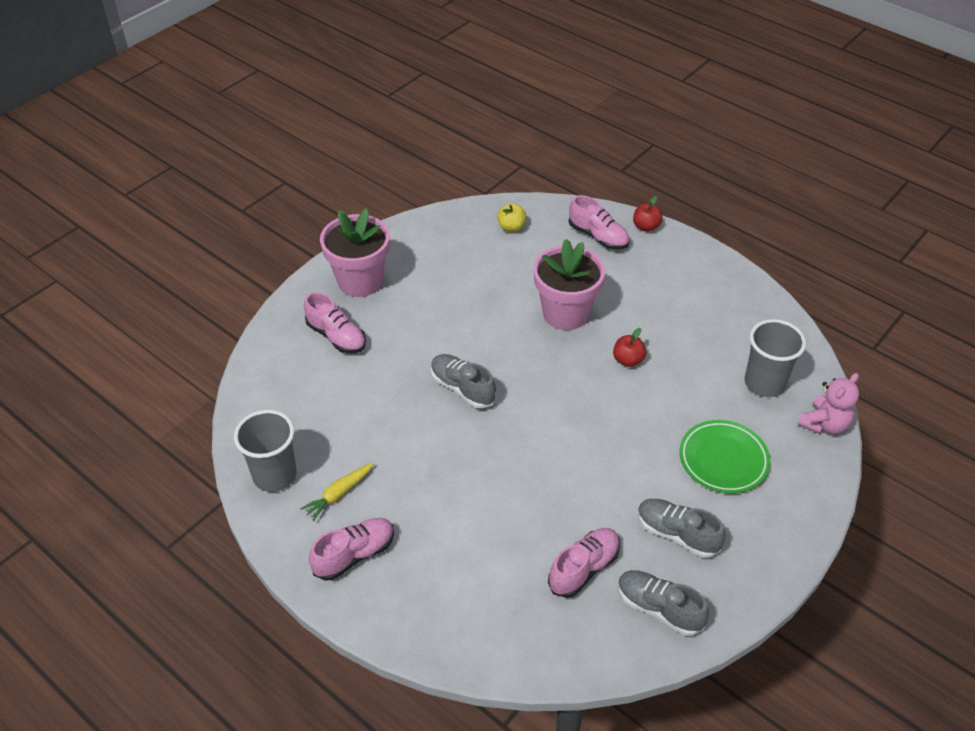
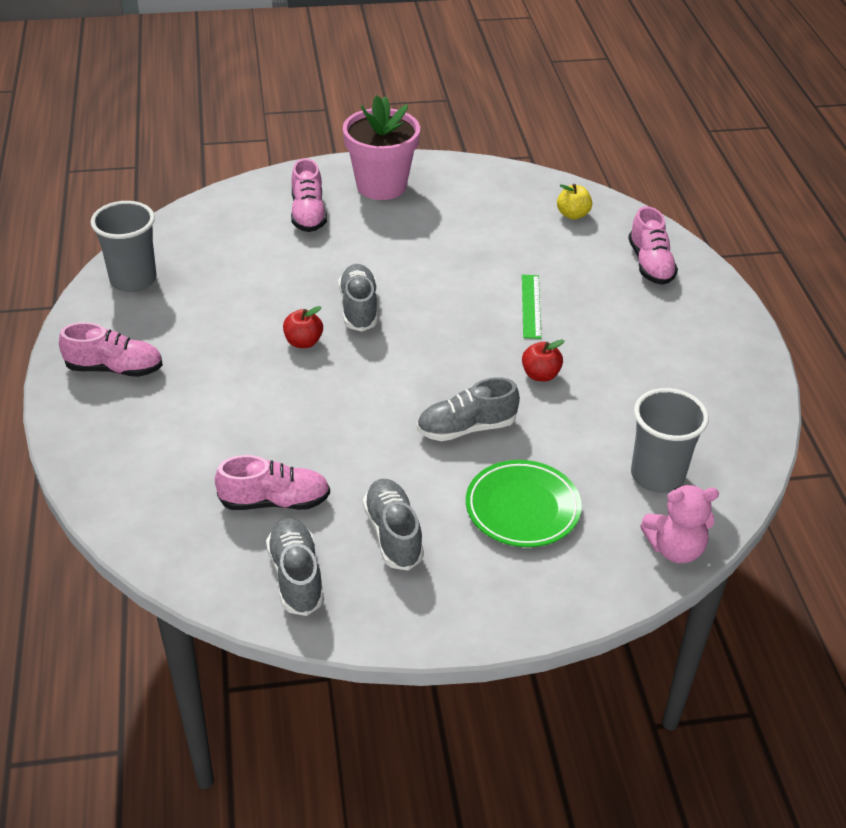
camera: 40 degrees right, 5 degrees down
yellow carrot [300,463,374,521] -> none
pink flower pot [533,239,605,330] -> green ruler [522,275,541,339]
red apple [633,196,663,232] -> red apple moved to [283,306,323,348]
none -> grey shoe [417,377,520,441]

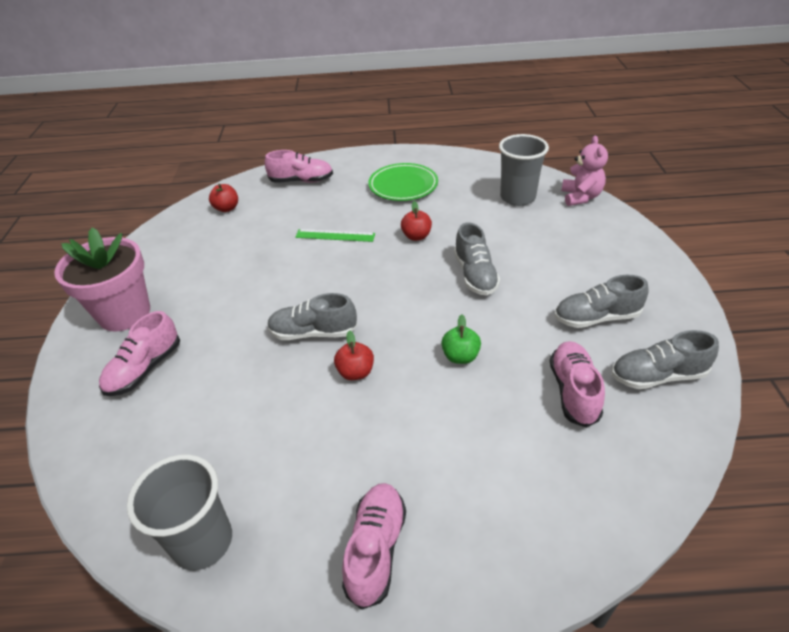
camera: 80 degrees left, 0 degrees up
pink shoe [291,158,327,232] -> pink shoe turned 120 degrees clockwise [99,311,180,396]
green plate [466,460,582,547] -> green plate moved to [368,163,438,201]
yellow apple [557,184,592,220] -> red apple [209,184,238,212]
none -> green apple [441,315,481,364]

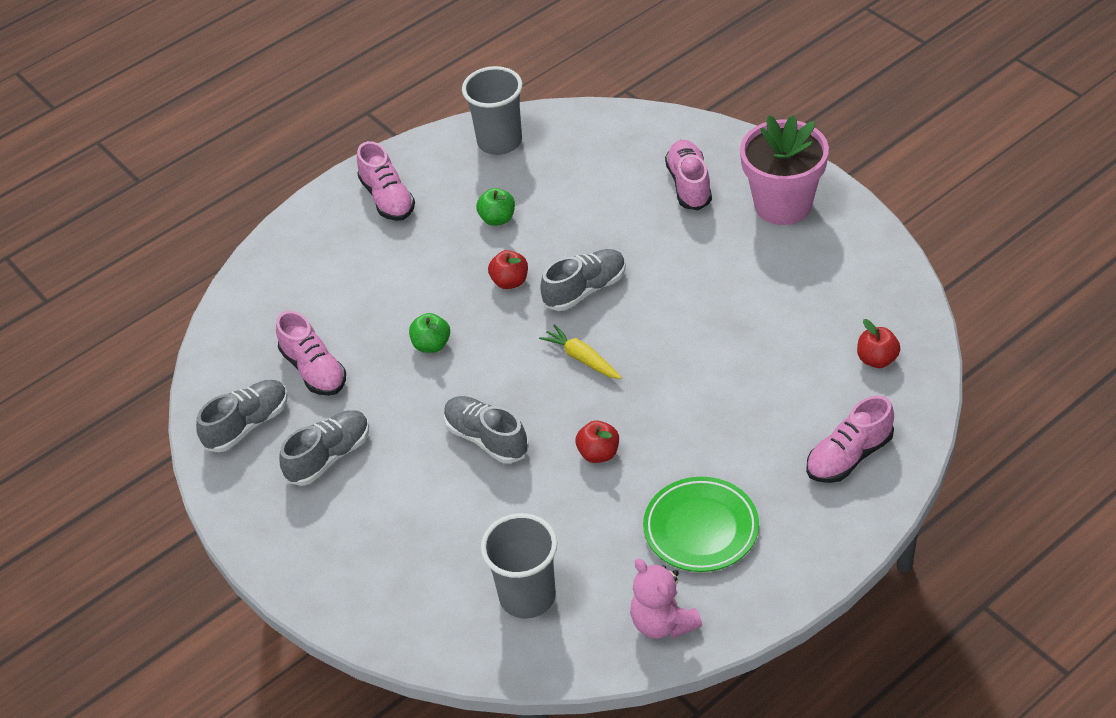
camera: 145 degrees right, 5 degrees up
green ruler [295,229,375,242] -> none
pink teddy bear [561,136,608,206] -> pink teddy bear moved to [630,559,702,639]
none -> green apple [476,188,515,226]
none -> yellow carrot [539,324,622,379]

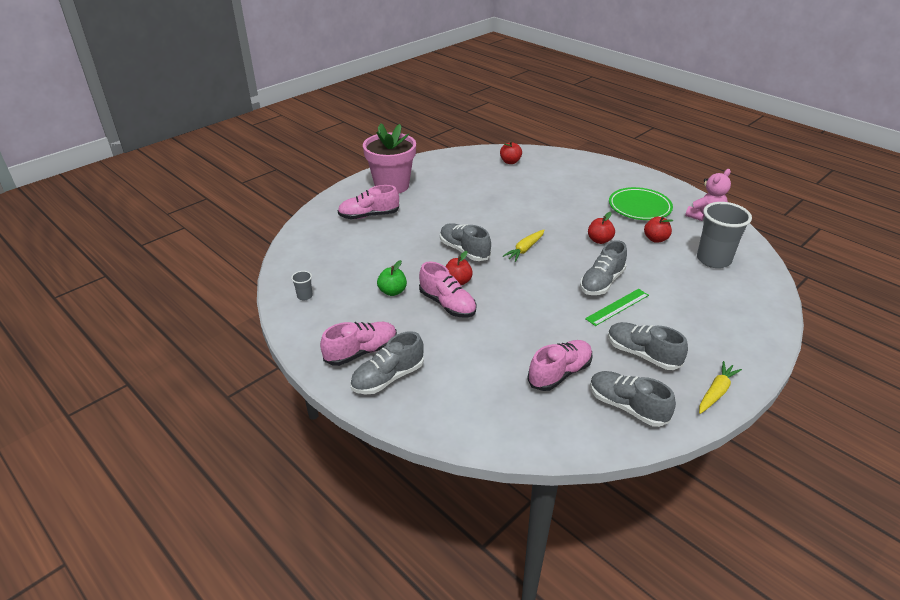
camera: 100 degrees left, 10 degrees down
green apple [409,313,450,353] -> none
grey cup [462,66,523,155] -> grey cup [291,271,313,300], size x0.42
pink shoe [806,395,894,483] -> pink shoe moved to [419,261,476,318]
none -> grey shoe [350,331,424,395]
none -> green ruler [585,289,649,326]
none -> red apple [644,216,673,243]
none -> yellow carrot [699,361,742,414]

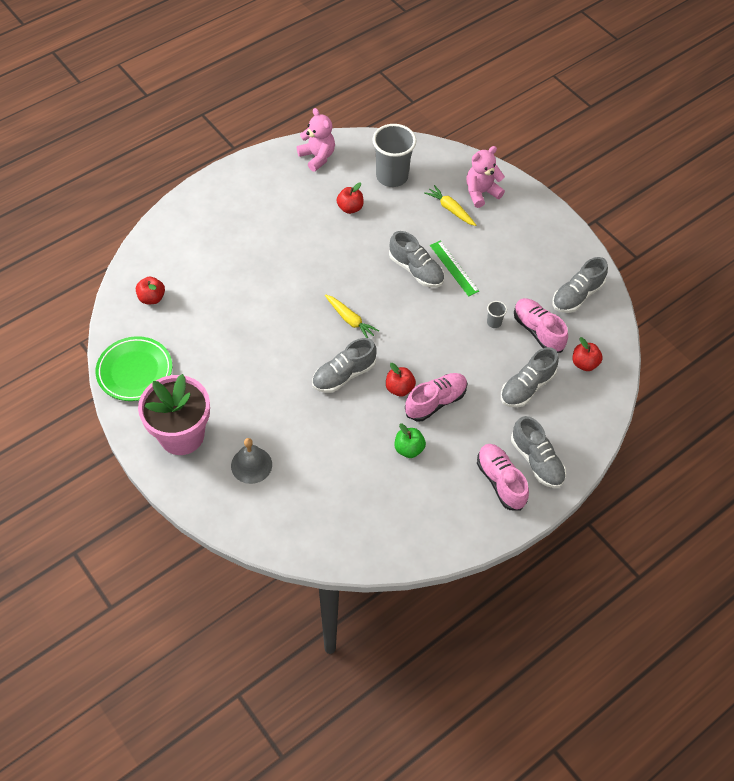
camera: 85 degrees left, 20 degrees up
grey cup [291,271,313,300] -> grey cup moved to [487,301,507,328]
pink shoe [338,185,399,219] -> grey bell [231,438,272,484]
red apple [588,212,615,244] -> red apple moved to [573,337,603,371]
grey shoe [608,322,688,370] -> grey shoe moved to [501,347,559,408]
green plate [609,187,673,220] -> green plate moved to [95,336,172,401]
yellow carrot [699,361,742,414] -> yellow carrot moved to [424,185,476,226]
none -> pink teddy bear [466,146,505,208]

